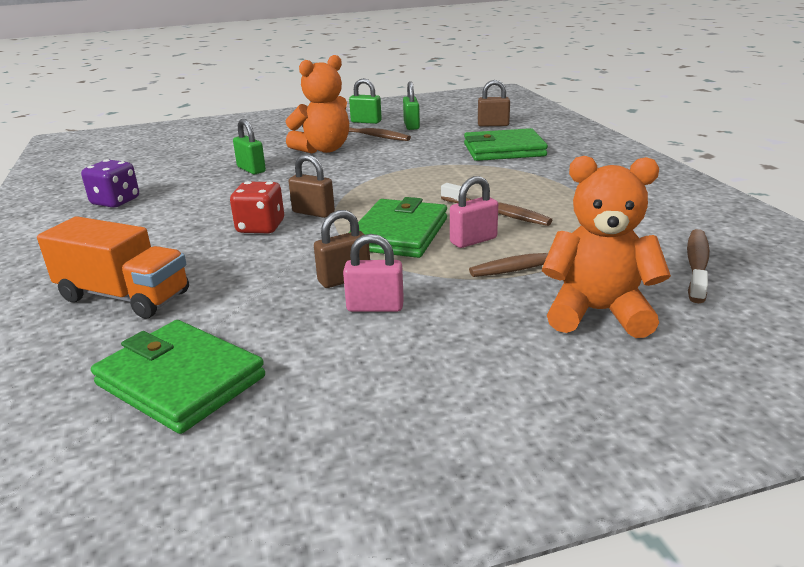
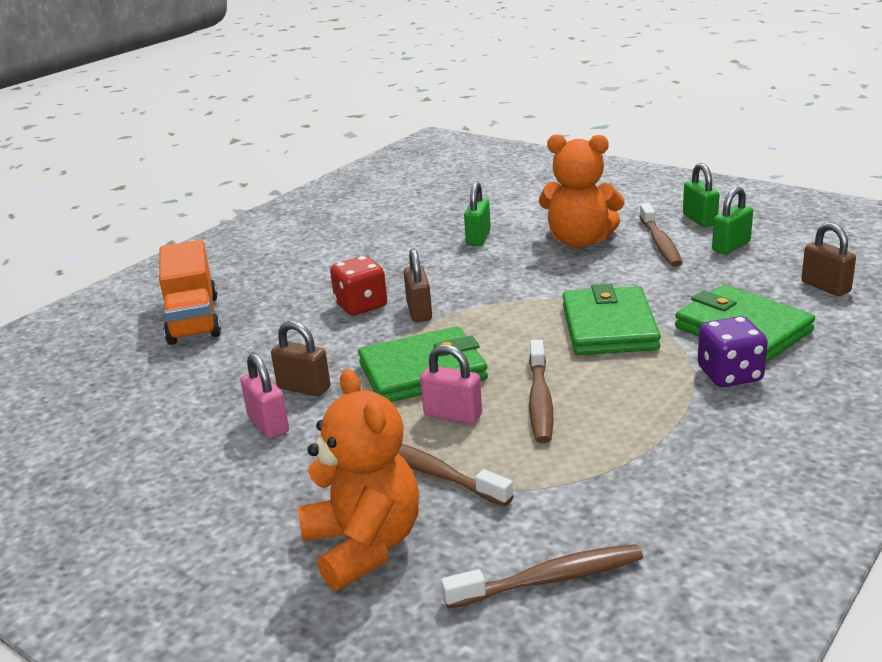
camera: 55 degrees right, 0 degrees up
purple dice [81,159,139,208] -> purple dice moved to [698,316,768,387]
green wallet [91,320,265,434] -> green wallet moved to [563,284,661,355]

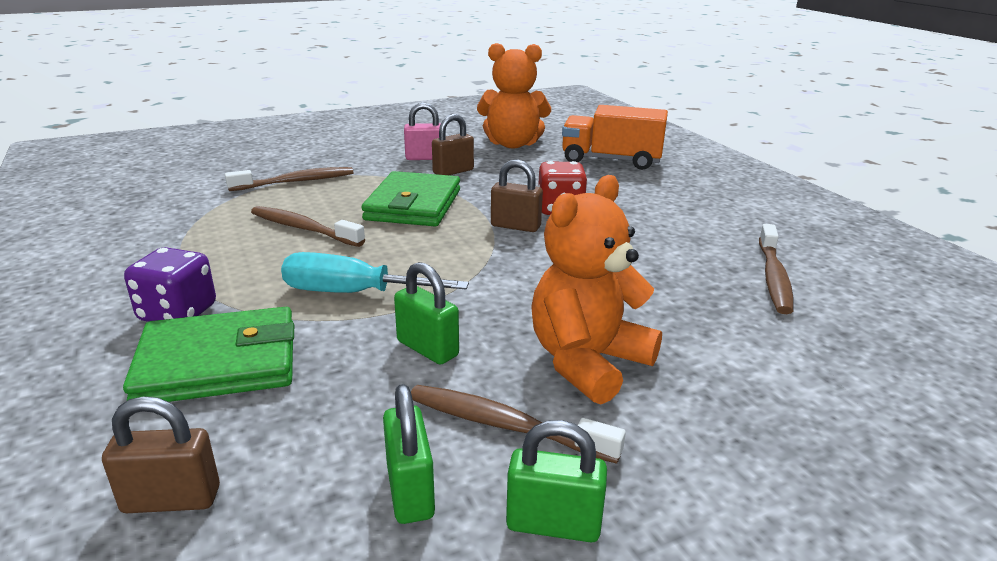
camera: 115 degrees right, 0 degrees up
orange teddy bear [298,369,419,591] -> orange teddy bear moved to [477,43,551,148]
pink padlock [420,345,482,425] -> none
brown toothbrush [441,544,643,609] -> brown toothbrush moved to [759,224,793,314]
green padlock [464,182,491,246] -> green padlock moved to [394,262,459,365]
green wallet [563,284,661,355] -> turquoise screwdriver [281,252,469,293]

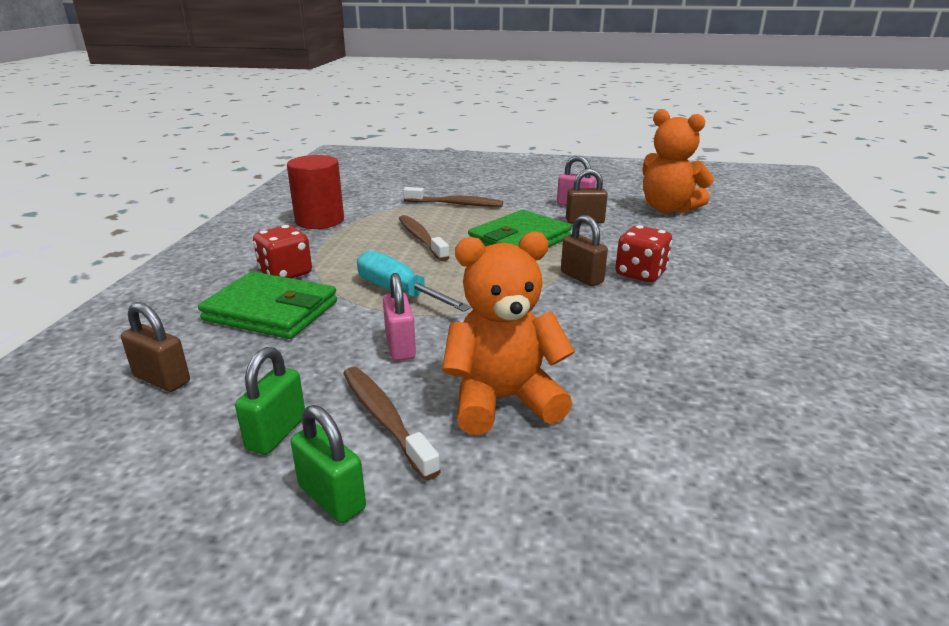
camera: 35 degrees right, 0 degrees up
purple dice [124,247,216,322] -> red dice [253,225,312,278]
green padlock [394,262,459,365] -> pink padlock [383,273,416,361]
orange truck [562,105,668,170] -> none
brown toothbrush [759,224,793,314] -> none
none -> red cylinder [287,155,344,229]

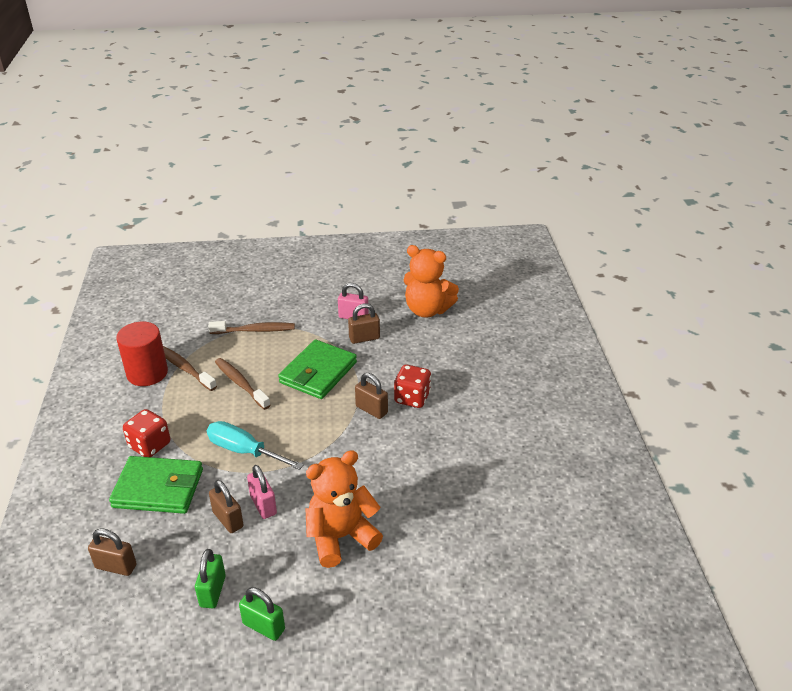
camera: 15 degrees left, 10 degrees up
brown toothbrush [343,367,441,481] -> brown toothbrush moved to [163,346,217,391]
none -> brown padlock [209,480,244,533]

